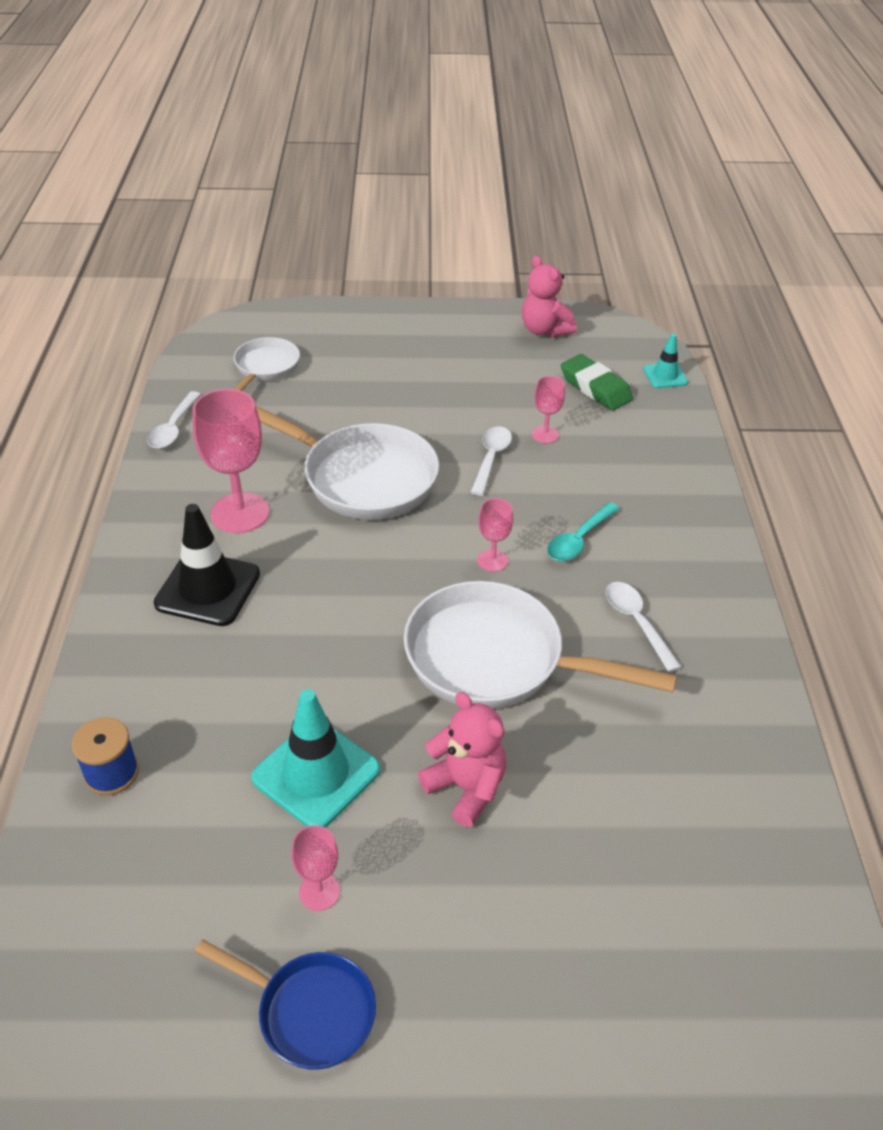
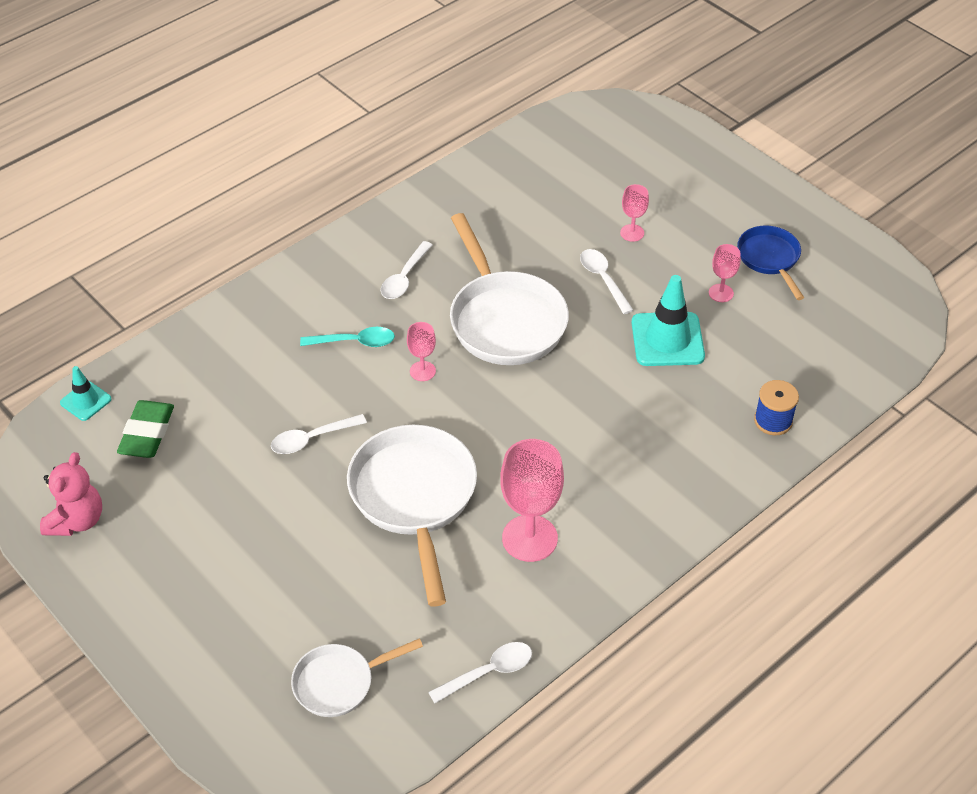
camera: 130 degrees left, 5 degrees up
black traffic cone [154,504,260,626] -> none
pink teddy bear [418,692,506,827] -> white spoon [580,249,634,314]
pink goblet [532,376,565,443] -> pink goblet moved to [620,184,649,242]

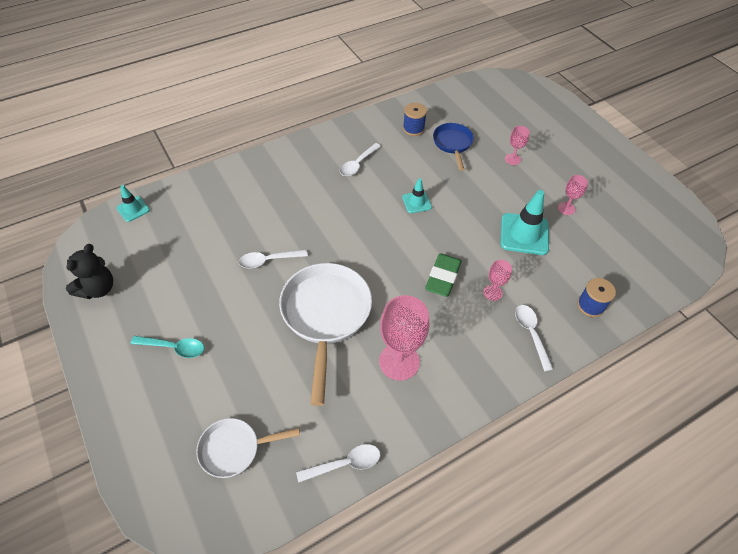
camera: 10 degrees right, 5 degrees up
pink teddy bear [40,452,102,536] -> black teddy bear [66,244,113,299]
green eraser [117,400,174,458] -> green eraser moved to [425,254,462,297]
turquoise spoon [300,327,395,347] -> turquoise spoon moved to [131,336,204,358]
pink goblet [407,322,436,381] -> pink goblet moved to [483,260,512,301]
white pan [450,213,569,365] -> turquoise traffic cone [402,178,432,213]
white spoon [580,249,634,314] -> white spoon moved to [515,305,553,371]
blue pan [737,226,804,300] -> blue pan moved to [433,123,474,171]
none -> blue spool [403,103,427,136]

